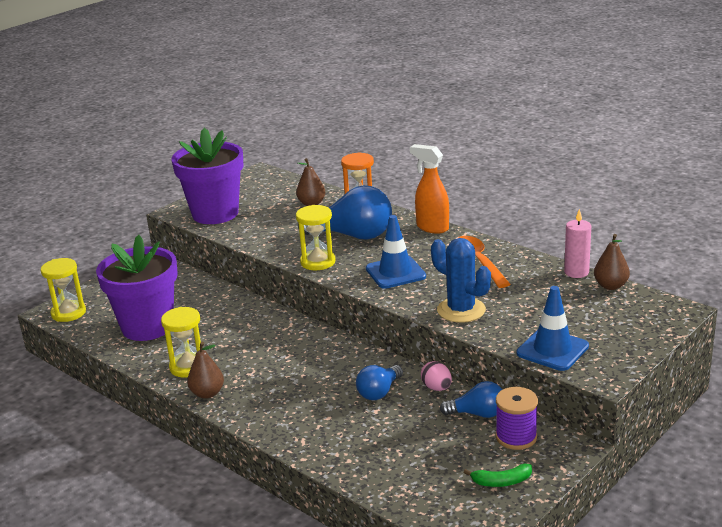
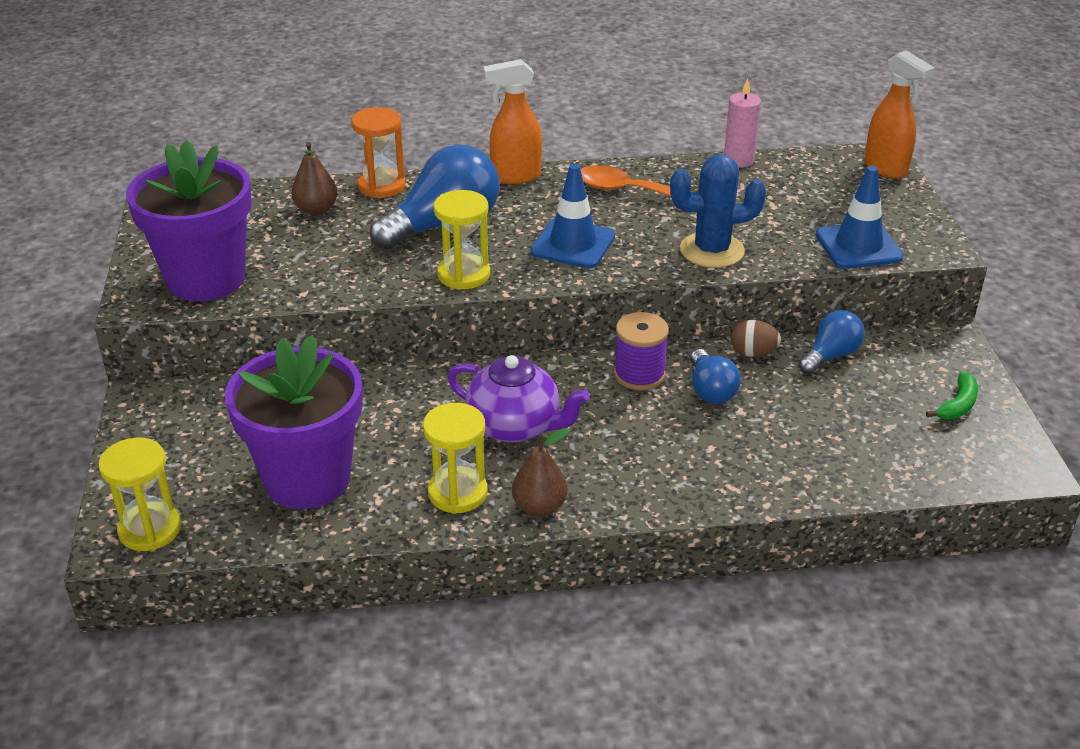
camera: 50 degrees left, 10 degrees up
pink egg [421,361,452,391] -> brown egg [731,320,781,357]
purple spool [496,387,538,450] -> purple spool moved to [614,312,669,390]
brown pear [594,234,630,290] -> none
none -> purple teapot [448,355,590,443]
none -> orange spray bottle [864,50,935,179]

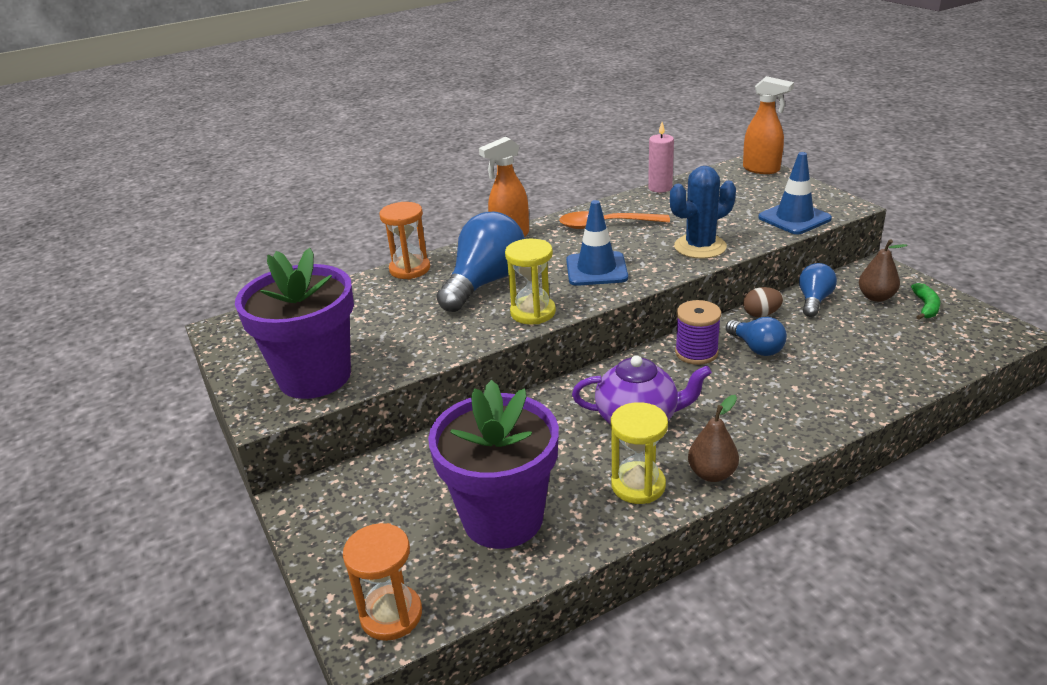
camera: 20 degrees left, 5 degrees down
yellow hourglass [99,437,181,551] -> orange hourglass [343,523,422,641]
brown pear [291,142,337,215] -> brown pear moved to [859,239,907,302]

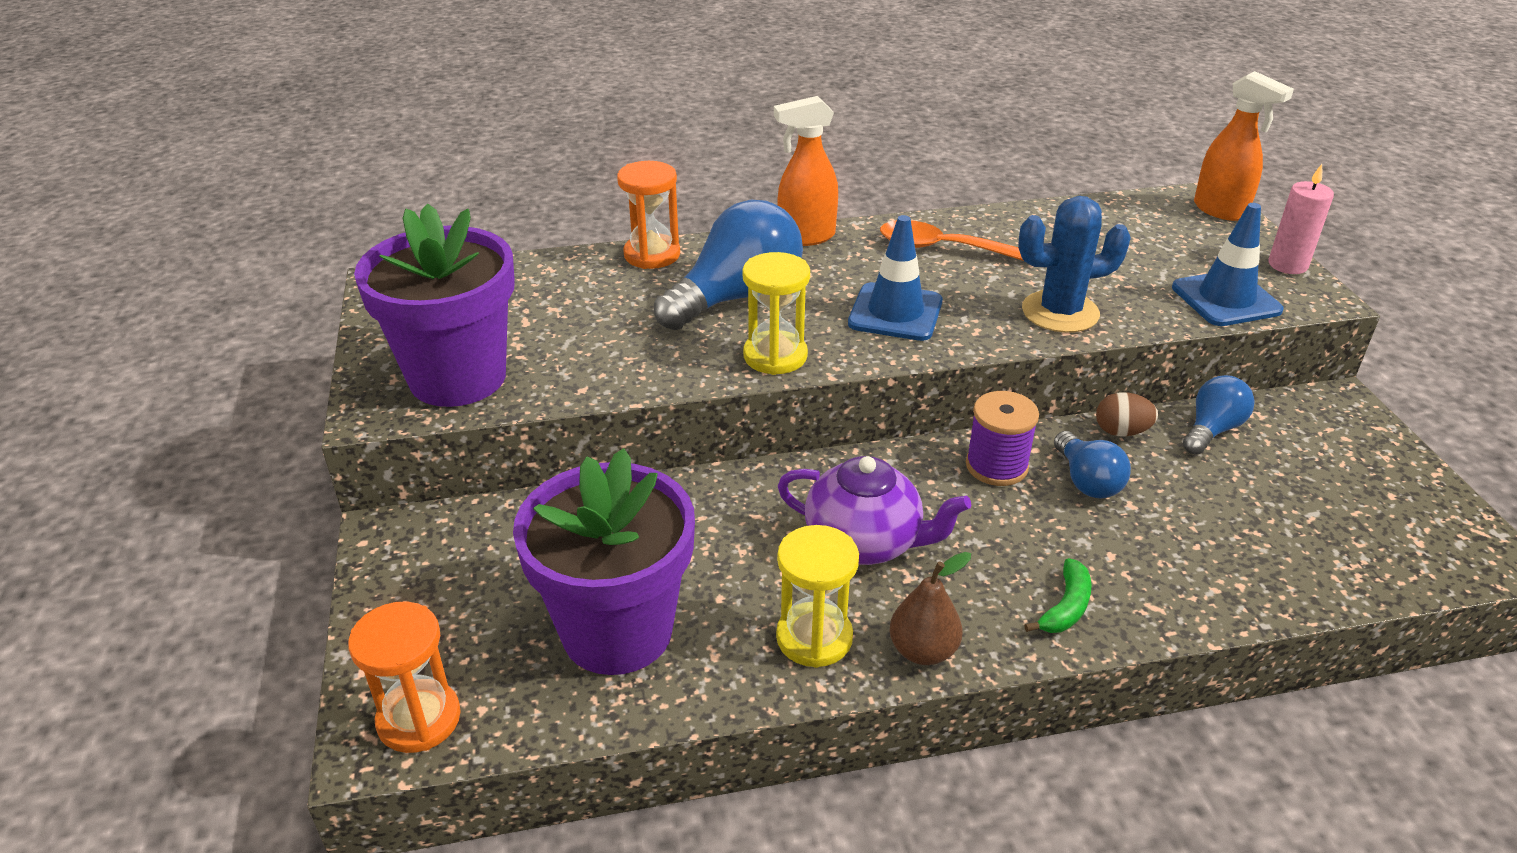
camera: 15 degrees right, 5 degrees up
pink candle [648,122,674,193] -> pink candle moved to [1268,164,1334,274]
brown pear [859,239,907,302] -> none
green banana [911,283,940,320] -> green banana moved to [1024,558,1092,633]

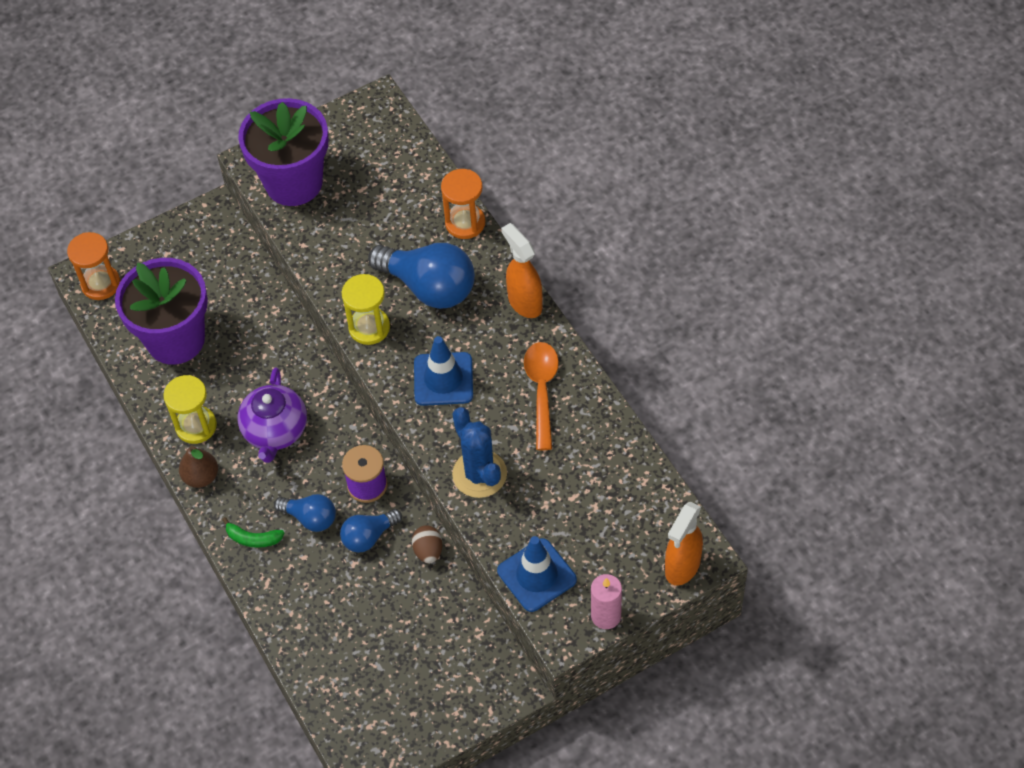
camera: 75 degrees right, 20 degrees up
blue light bulb [1183,375,1255,455] -> blue light bulb moved to [274,494,336,532]

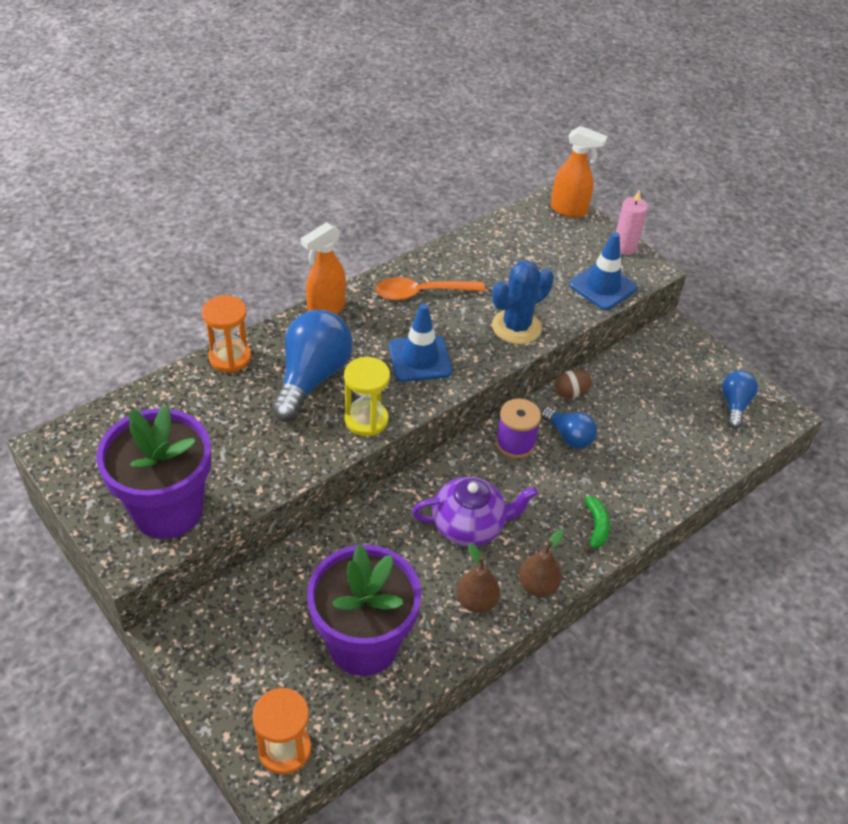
camera: 105 degrees left, 10 degrees down
yellow hourglass [163,375,217,444] -> brown pear [456,543,500,613]
blue light bulb [274,494,336,532] -> blue light bulb moved to [722,370,758,429]

